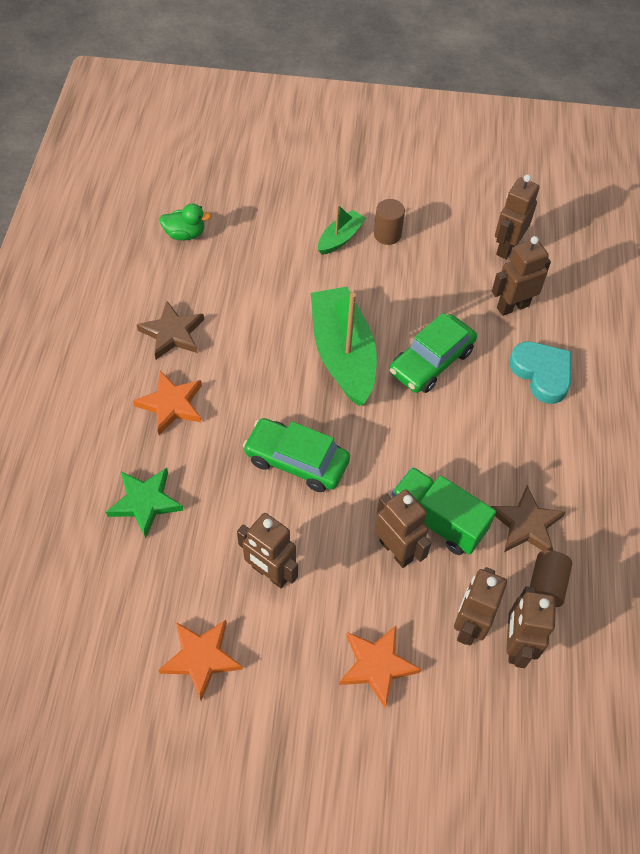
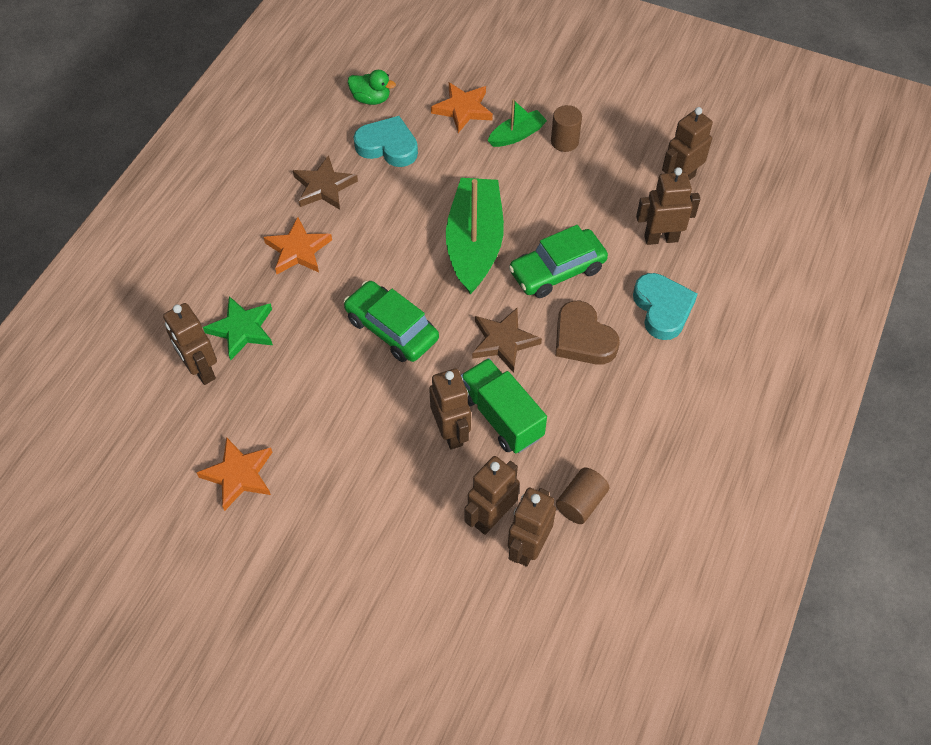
camera: 20 degrees right, 0 degrees up
brown robot [237,513,298,588] -> brown robot moved to [163,303,217,385]
orange star [339,626,421,709] -> orange star moved to [431,82,493,133]
brown star [490,485,566,552] -> brown star moved to [472,308,542,373]
none -> turquoise heart [354,116,418,167]
none -> brown heart [556,301,620,365]

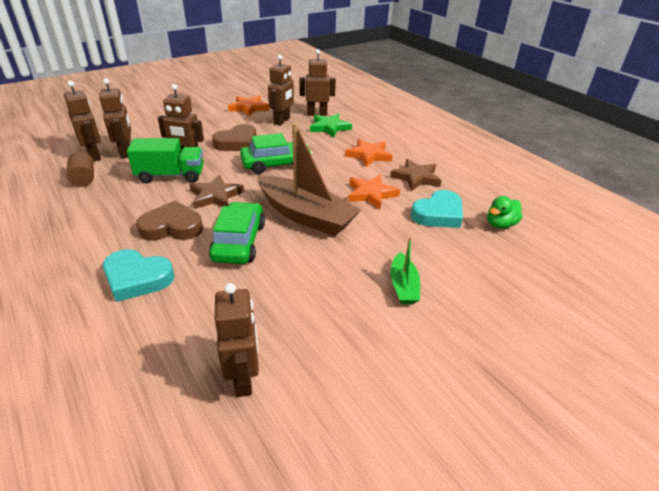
camera: 120 degrees right, 20 degrees down
orange star [431,82,493,133] -> orange star moved to [348,175,400,209]
green boat [446,178,504,294] -> brown boat [257,123,361,237]
brown cylinder [551,105,582,152] -> none
brown robot [636,167,700,245] -> brown robot moved to [268,55,294,126]
none -> brown heart [212,124,256,151]

